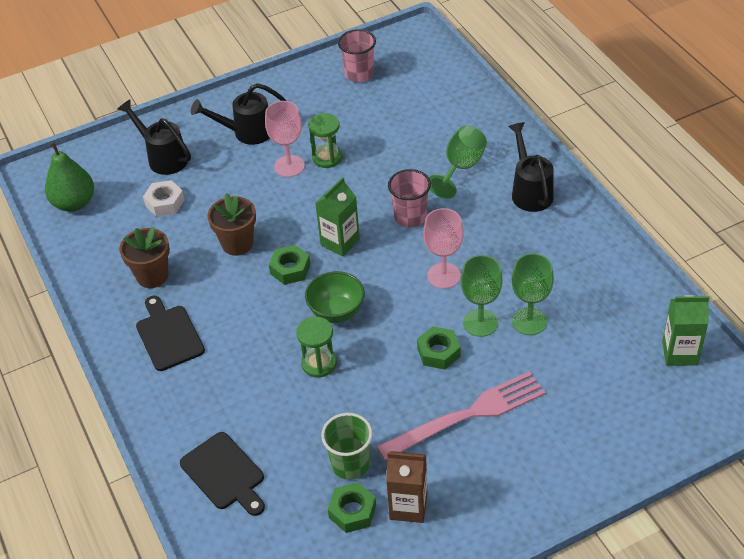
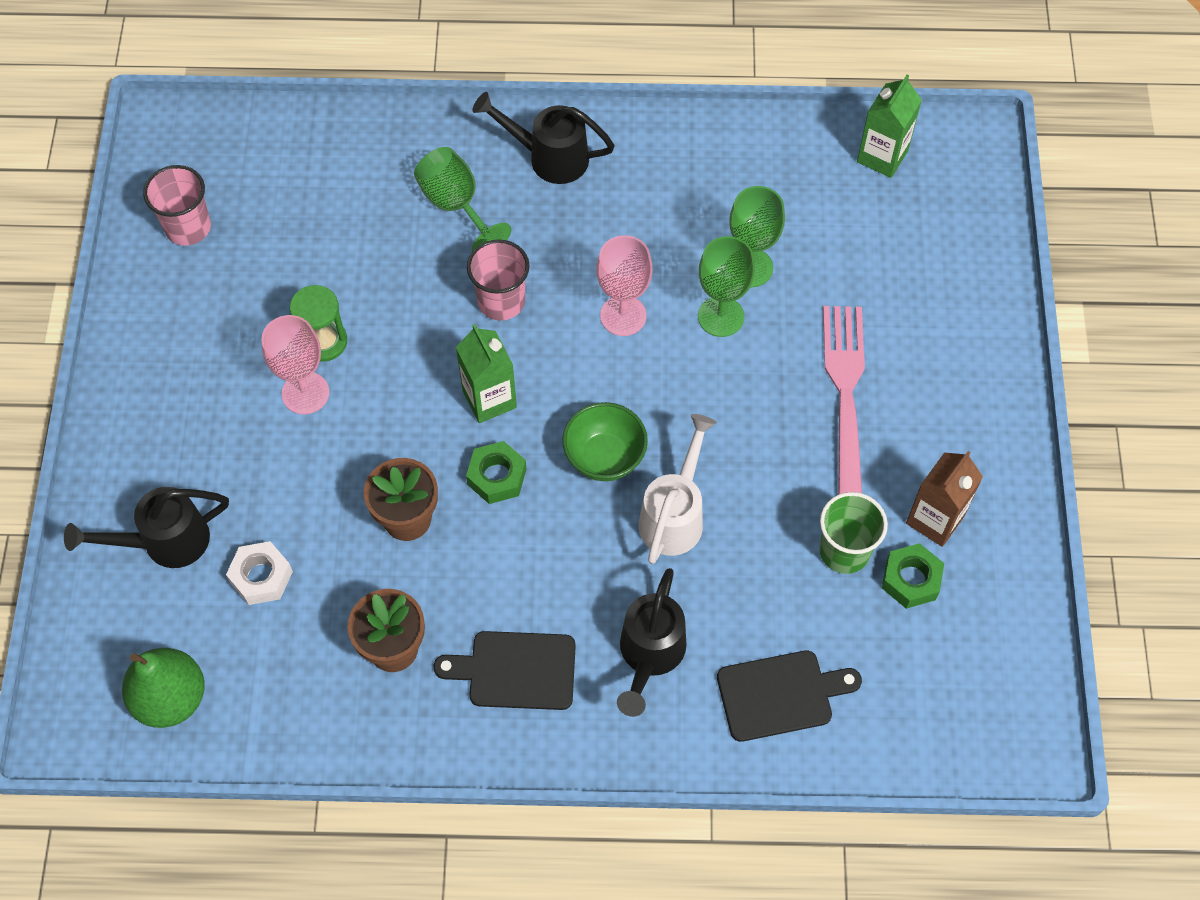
camera: 65 degrees left, 15 degrees up
black watering can [191,83,286,145] -> black watering can moved to [617,568,686,717]
green hourglass [296,317,337,378] -> white watering can [639,414,717,564]
green nut [417,326,461,370] -> none

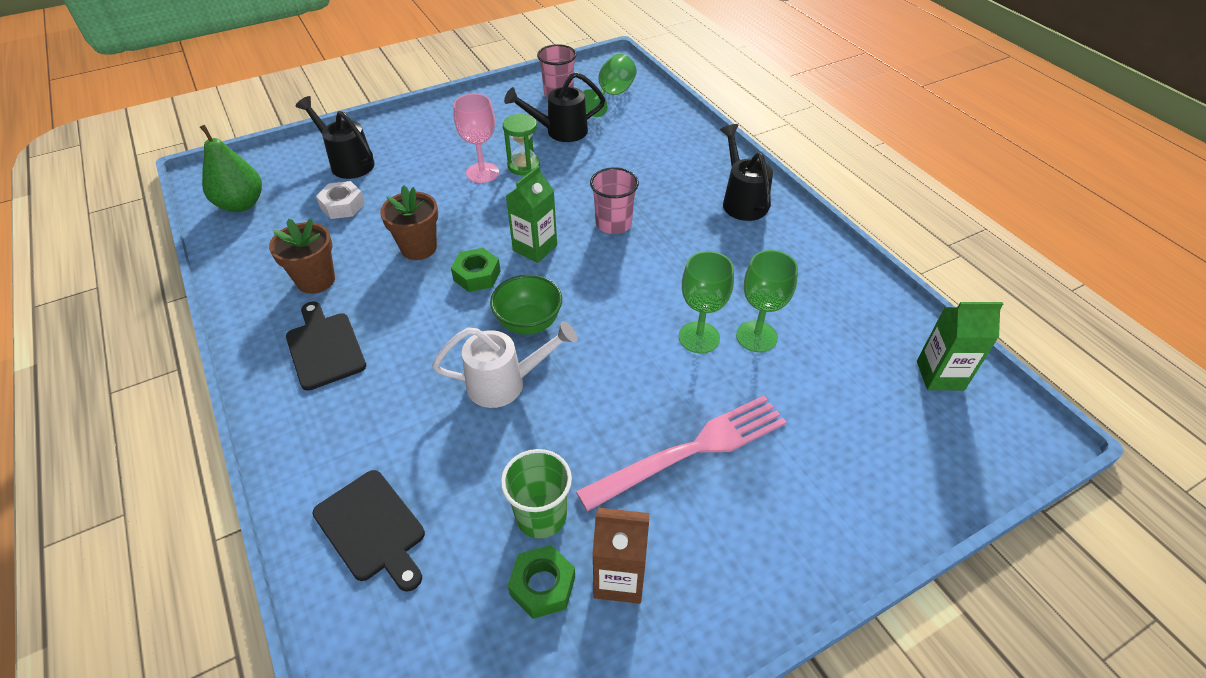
camera: 60 degrees right, 15 degrees down
green goblet [414,147,511,252] -> green goblet moved to [583,54,636,117]
pink goblet [597,235,652,336] -> none
black watering can [617,568,686,717] -> black watering can moved to [504,72,605,142]

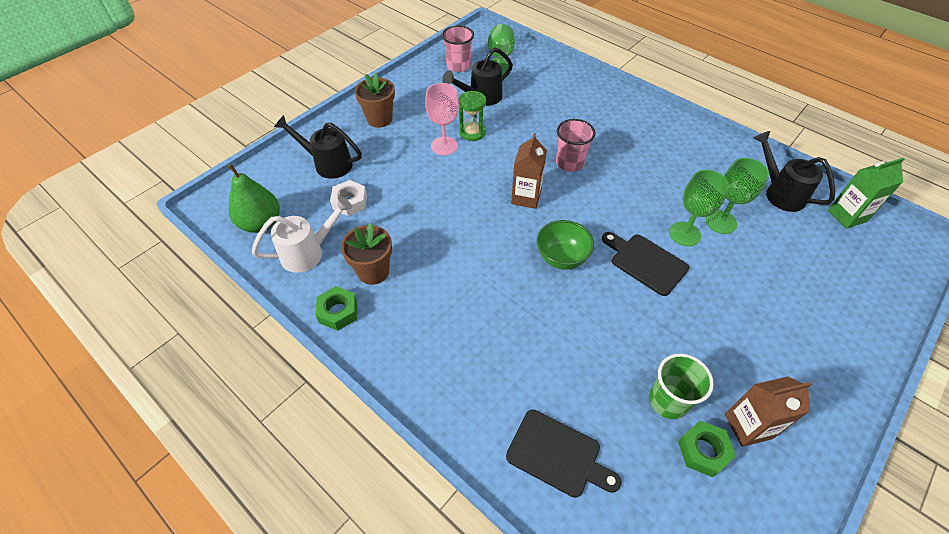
camera: 20 degrees left, 5 degrees up
black cutting board [286,302,366,391] -> black cutting board moved to [602,232,689,296]
brown flower pot [380,185,438,260] -> brown flower pot moved to [355,73,395,128]
white watering can [432,321,577,408] -> white watering can moved to [252,196,353,273]
green nut [451,248,501,292] -> green nut moved to [316,286,357,331]
green carton [506,165,557,263] -> brown carton [511,133,547,209]
pink fork [576,395,787,512] -> none
black watering can [720,124,773,221] -> black watering can moved to [754,131,835,212]

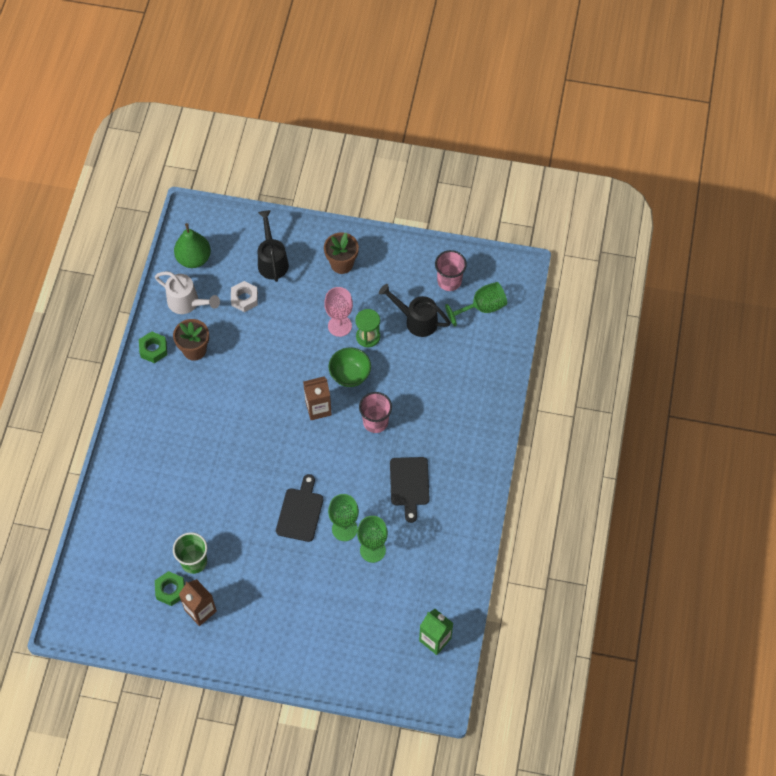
camera: 60 degrees right, 10 degrees up
black cutting board [506,409,621,498] -> black cutting board moved to [390,457,429,523]
green bowl [537,220,594,270] -> green bowl moved to [329,347,371,387]
black watering can [754,131,835,212] -> none

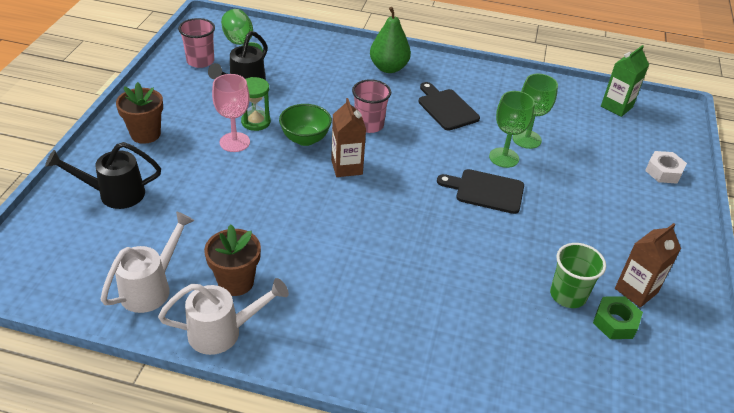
camera: 90 degrees left, 20 degrees down
green nut [139,331,167,363] -> white watering can [158,278,289,355]
green pear [174,223,211,268] -> green pear moved to [370,7,411,73]
white nut [231,281,258,312] -> white nut moved to [645,151,687,184]
black cutting board [390,457,429,523] -> black cutting board turned 120 degrees counterclockwise [418,82,480,131]

